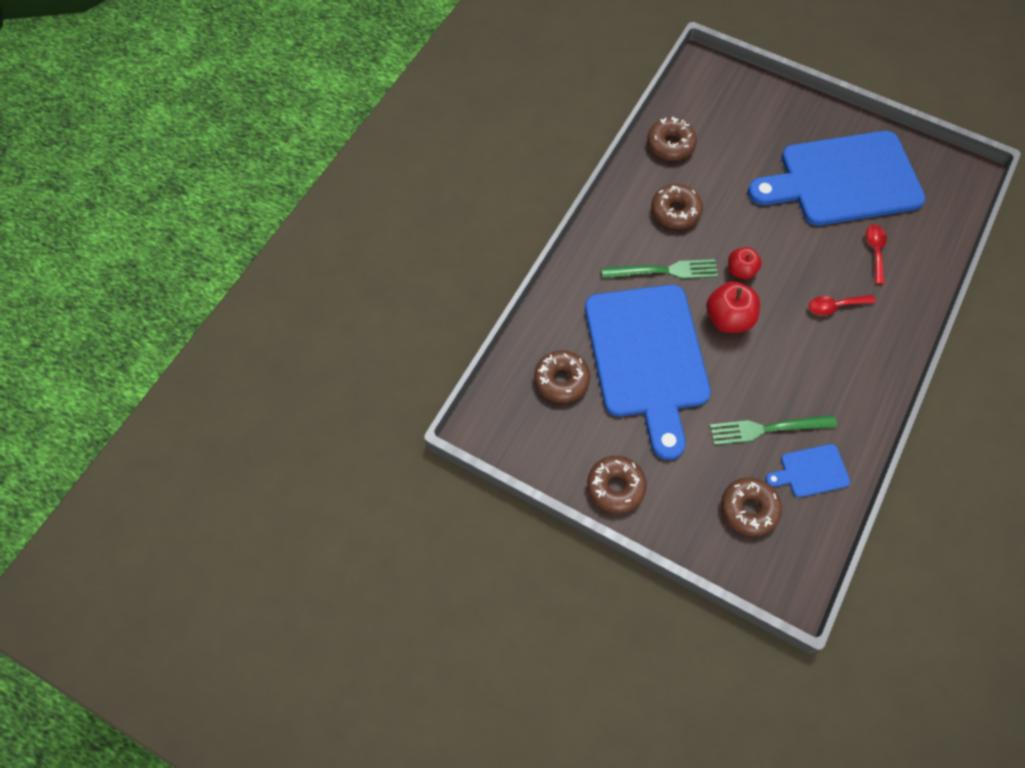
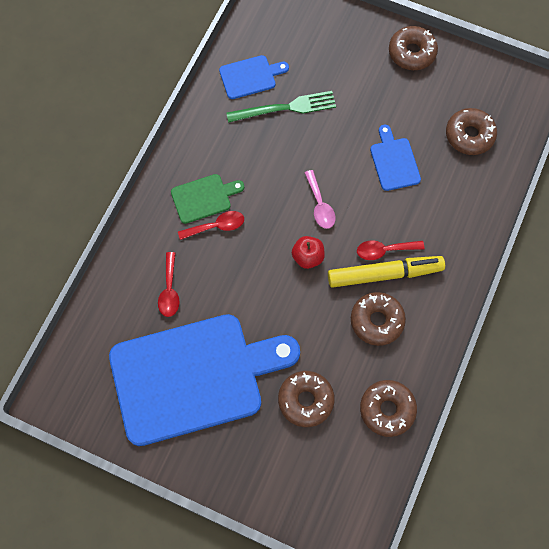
camera: 175 degrees right, 5 degrees up
blue cutting board [585,285,711,460] -> blue cutting board [370,125,421,191], size x0.41
green fork [601,259,718,279] -> red spoon [357,240,424,260]
red apple [706,282,760,333] -> pink spoon [305,170,336,229]
brown donut [721,477,782,536] -> brown donut moved to [278,371,335,427]
none -> green cutting board [171,174,244,224]
none -> yellow marker [328,256,445,288]

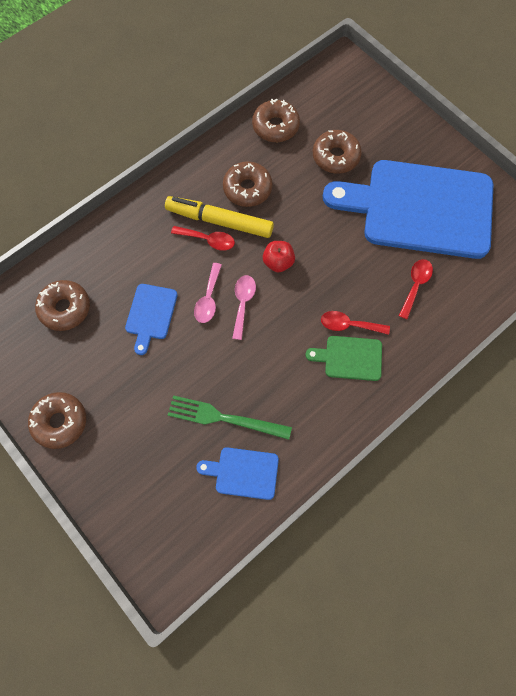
camera: 155 degrees left, 0 degrees up
none -> pink spoon [194,263,222,323]

